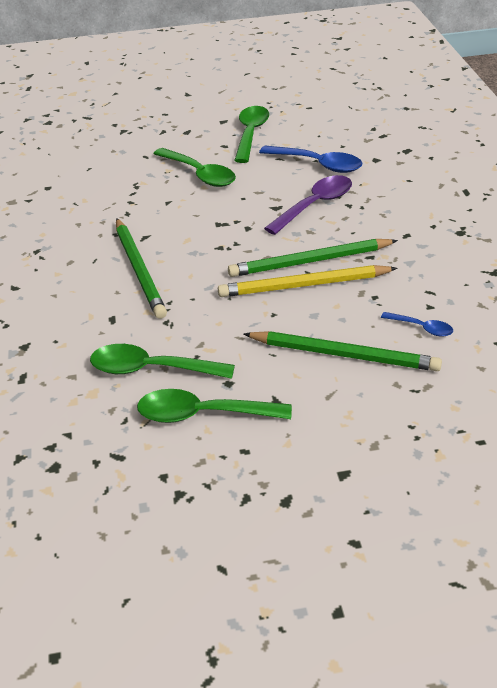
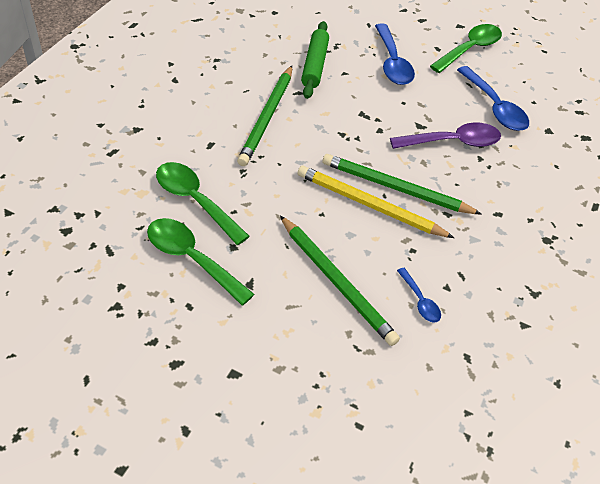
camera: 30 degrees right, 10 degrees up
green spoon [153,148,236,187] -> blue spoon [375,24,415,85]
none -> green rolling pin [301,21,329,99]

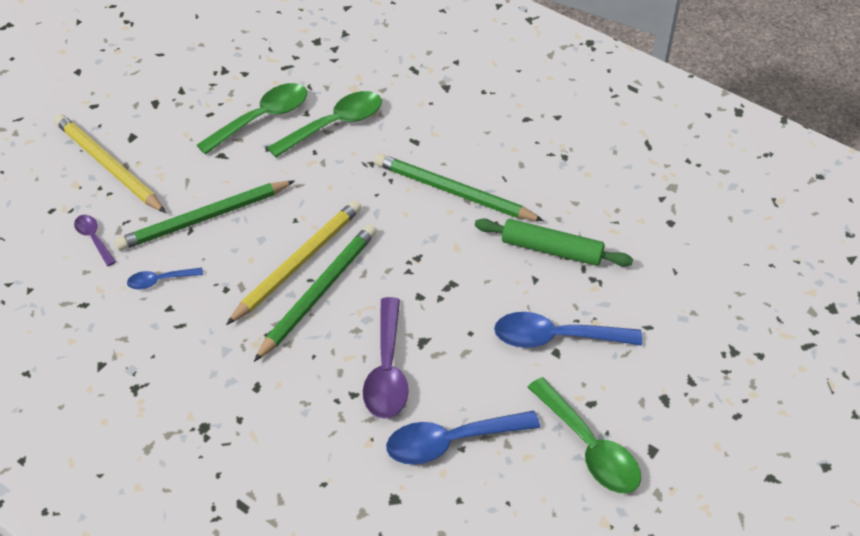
camera: 105 degrees right, 0 degrees up
none -> yellow pencil [54,114,166,213]
none -> purple spoon [74,215,116,266]

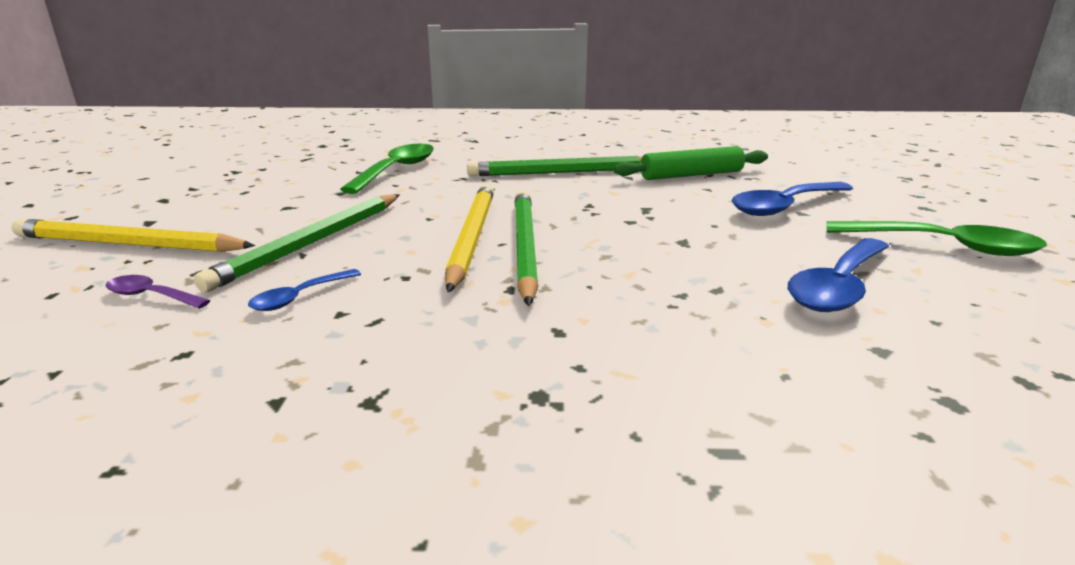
camera: 35 degrees left, 25 degrees down
green spoon [197,83,307,155] -> none
purple spoon [363,297,409,419] -> none

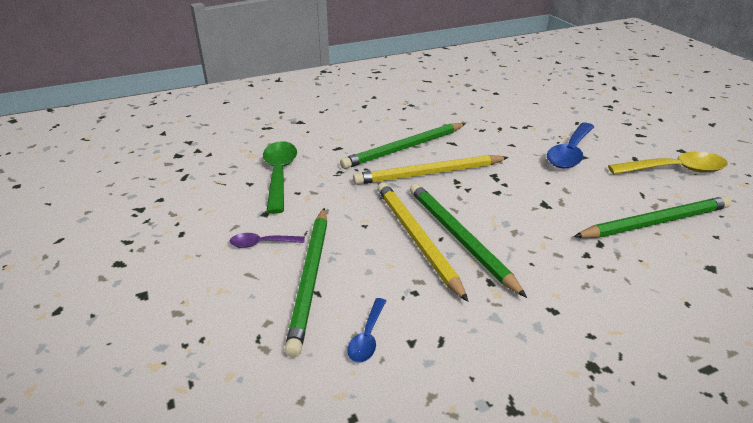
camera: 25 degrees left, 10 degrees up
yellow pencil [12,219,255,252] -> yellow pencil moved to [353,155,509,185]
purple spoon [106,275,210,309] -> purple spoon moved to [230,233,305,248]
green rolling pin [614,146,768,180] -> none
blue spoon [788,238,889,312] -> green pencil [573,196,731,238]
green spoon [827,221,1047,256] -> yellow spoon [608,152,728,174]

